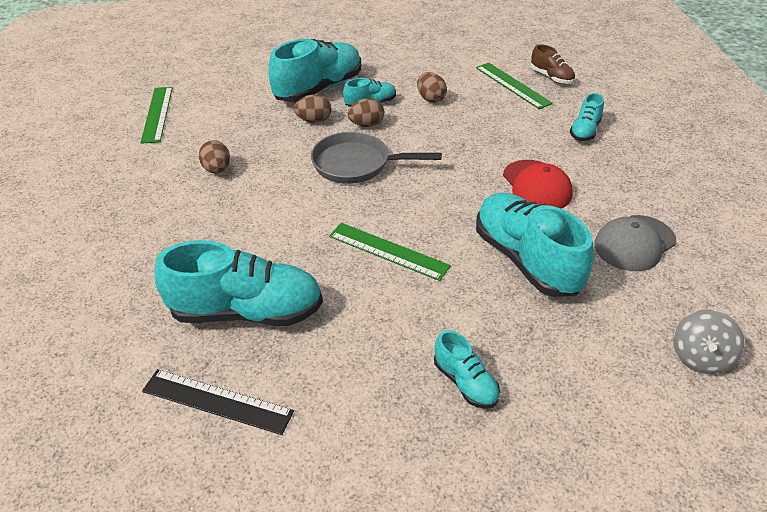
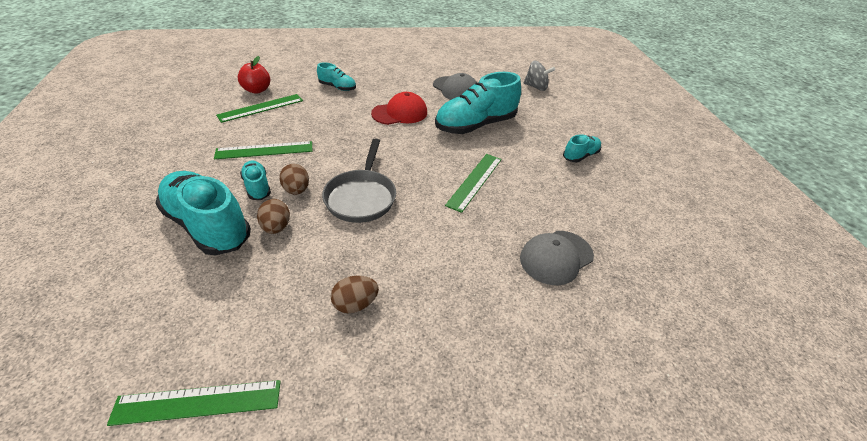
camera: 95 degrees left, 0 degrees up
black ruler [142,369,294,435] -> none
turquoise shoe [155,240,323,326] -> grey cap [520,231,594,285]
brown egg [417,72,447,103] -> green ruler [214,141,312,159]
brown shoe [531,44,575,84] -> red apple [238,56,270,94]

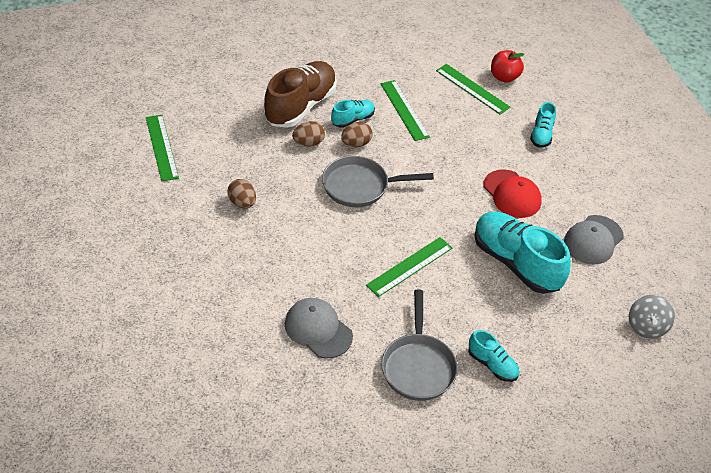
camera: 80 degrees right, 5 degrees up
turquoise shoe [155,171,251,255] -> brown shoe [264,61,337,128]
green ruler [445,154,502,213] -> green ruler turned 60 degrees counterclockwise [366,237,452,297]
none -> grey pan [381,289,458,401]

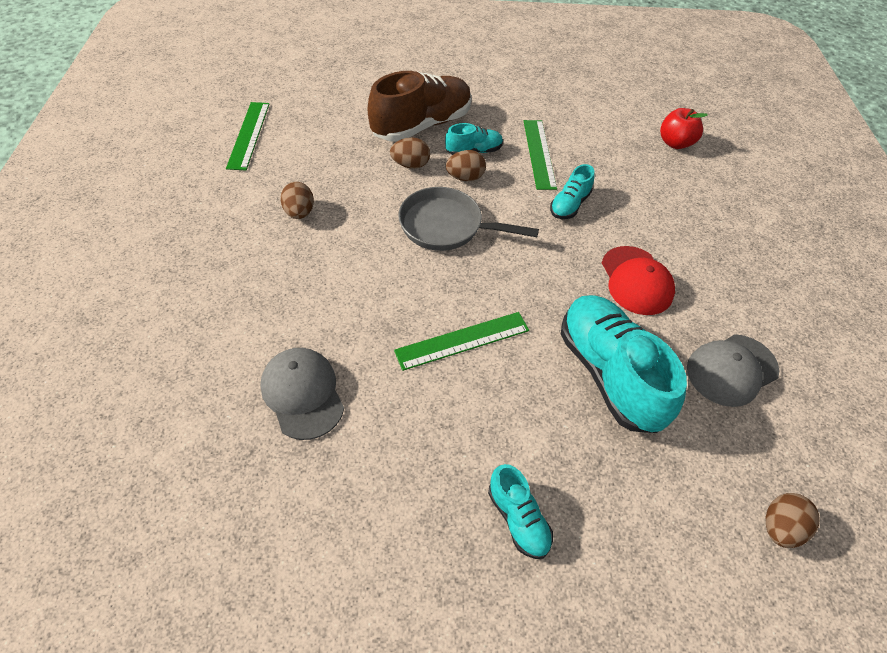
camera: 20 degrees right, 5 degrees up
grey pan [381,289,458,401] -> none
green ruler [436,64,510,115] -> none
turquoise shoe [530,102,556,148] -> turquoise shoe moved to [550,164,595,219]
grey spinning top [629,295,675,339] -> brown egg [766,493,820,548]

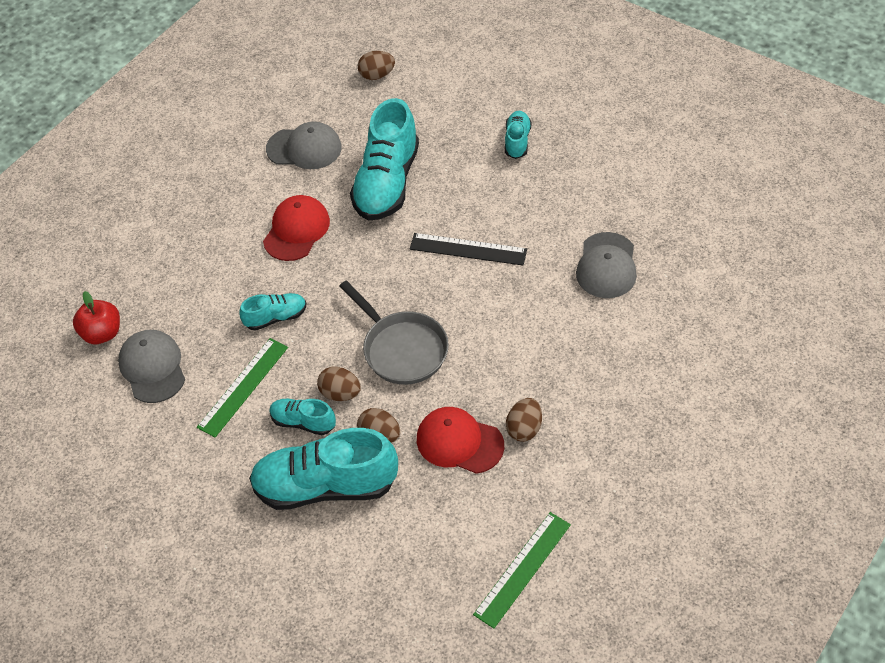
camera: 140 degrees left, 0 degrees up
brown shoe [368,71,472,141] -> turquoise shoe [249,428,398,510]
green ruler [394,312,529,371] -> black ruler [410,233,527,266]
none -> grey cap [118,330,185,403]
none -> red cap [417,407,504,474]

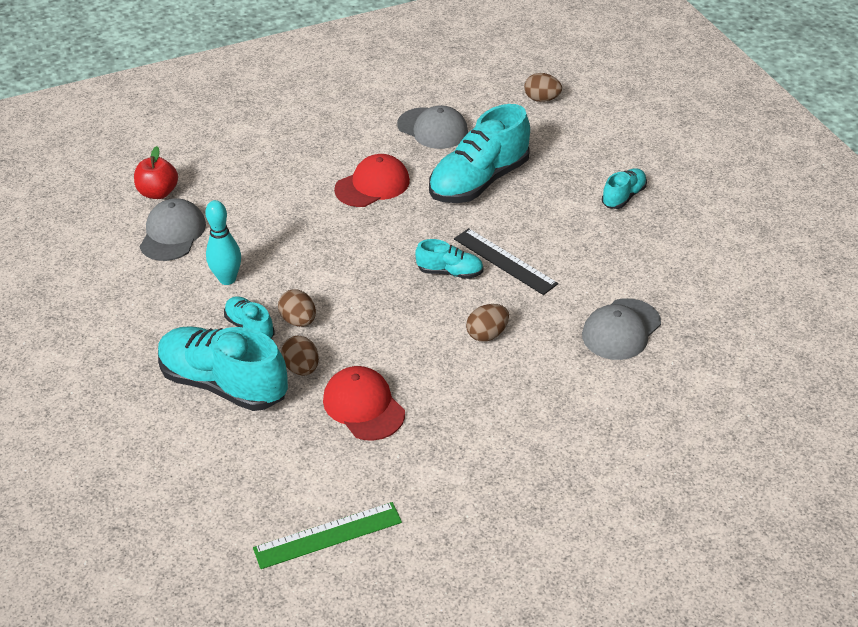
camera: 30 degrees right, 10 degrees down
green ruler [197,338,288,437] -> turquoise bowling pin [205,200,241,285]
turquoise shoe [239,293,307,331] -> turquoise shoe moved to [415,239,484,279]
grey pan [339,281,449,385] -> none
brown egg [506,398,542,442] -> brown egg moved to [466,304,509,342]

